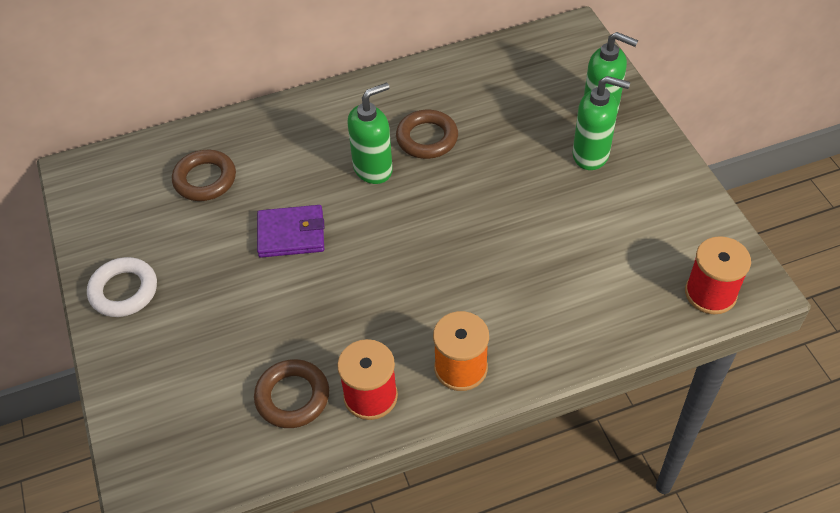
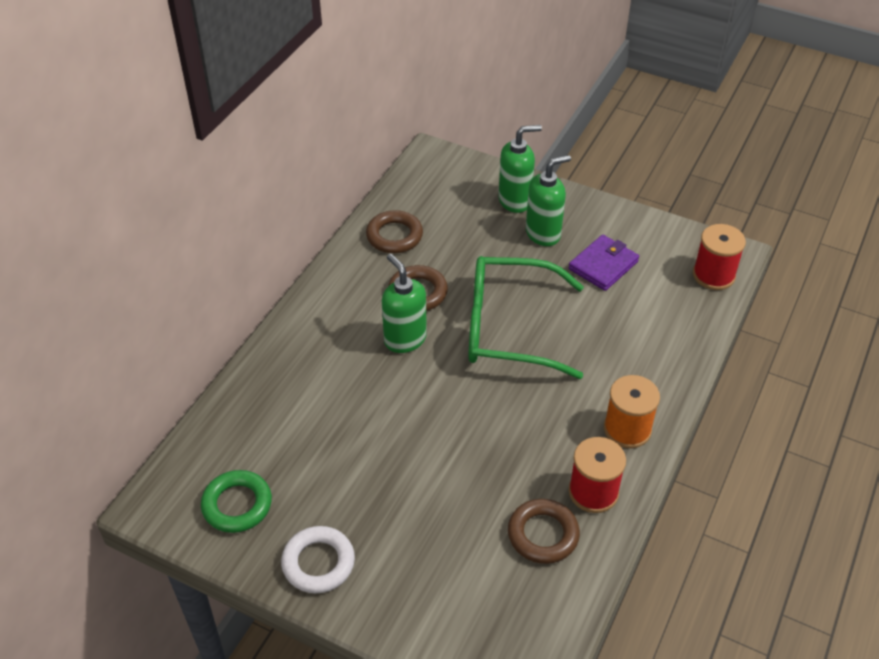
camera: 45 degrees left, 5 degrees down
brown ring [172,150,236,201] -> brown ring moved to [366,210,423,253]
purple wallet [257,205,324,258] -> purple wallet moved to [569,235,639,291]
green soap dispenser [347,82,393,184] -> green soap dispenser turned 45 degrees counterclockwise [382,254,427,353]
none -> green ring [201,470,272,533]
none -> green glasses [468,256,584,379]

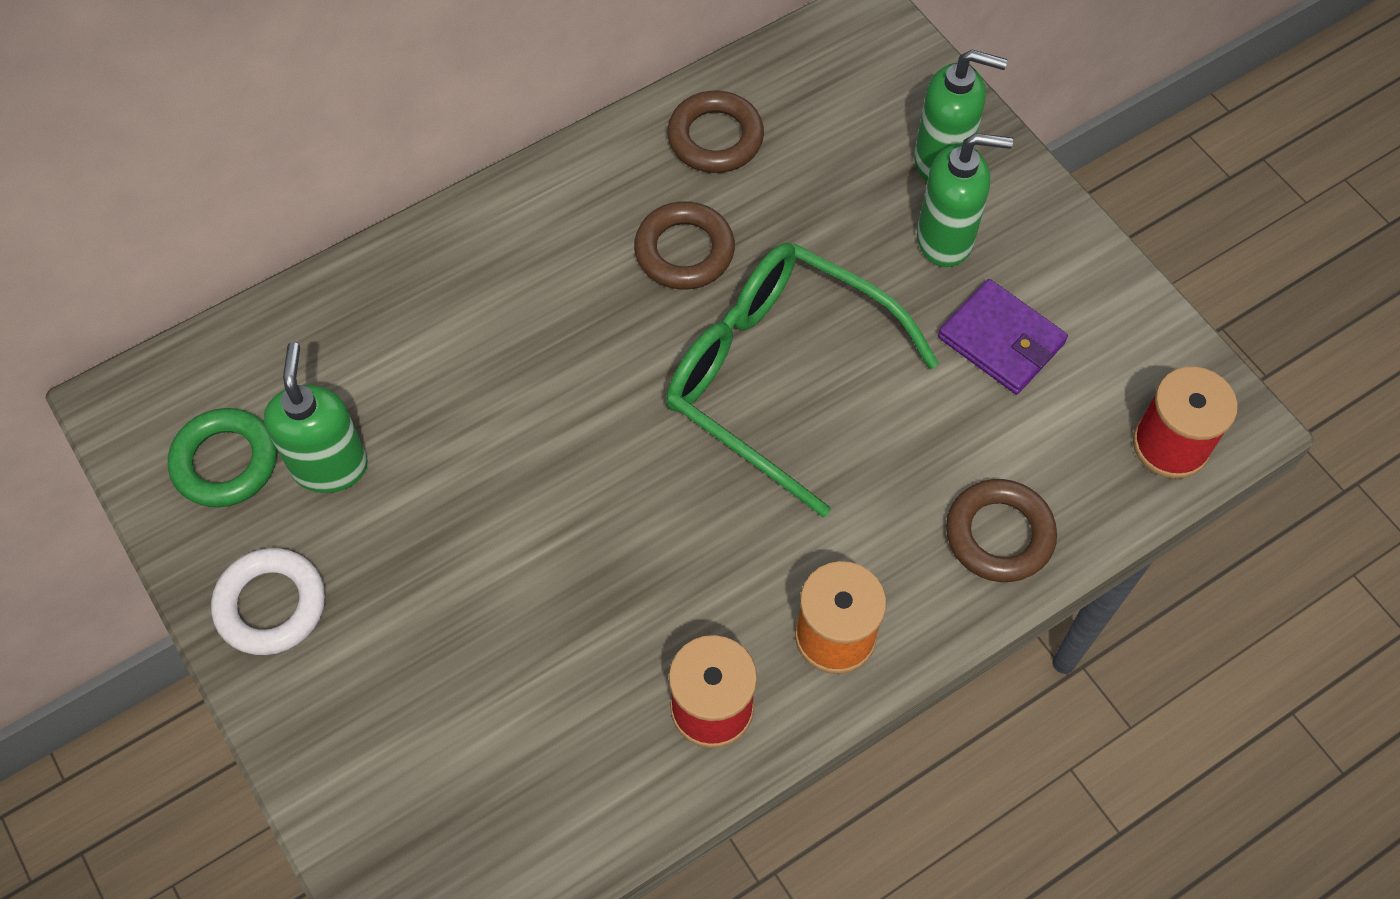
camera: 30 degrees right, 15 degrees up
green soap dispenser [382,254,427,353] -> green soap dispenser moved to [264,342,368,493]
brown ring [508,499,580,564] -> brown ring moved to [946,479,1057,582]
purple wallet [569,235,639,291] -> purple wallet turned 60 degrees clockwise [938,279,1068,394]

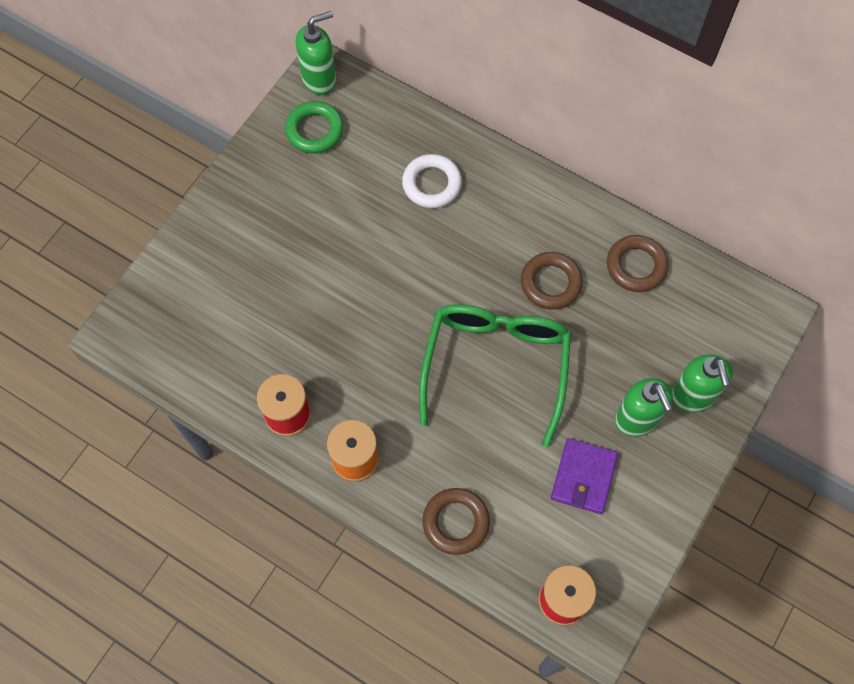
camera: 65 degrees right, 5 degrees up
white ring [211,548,325,655] -> white ring moved to [402,154,462,208]
green soap dispenser [264,342,368,493] -> green soap dispenser moved to [296,11,336,95]

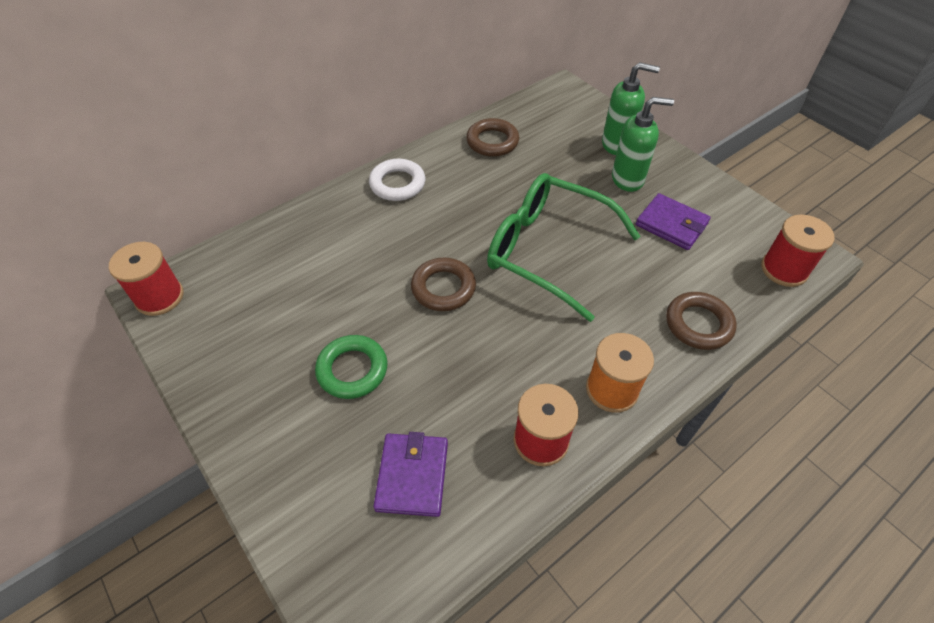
camera: 70 degrees left, 15 degrees down
green ring [285,101,344,153] -> green ring moved to [315,335,388,399]
green soap dispenser [296,11,336,95] -> red spool [109,242,184,316]
white ring [402,154,462,208] -> white ring moved to [369,159,425,201]
brown ring [521,252,583,310] -> brown ring moved to [411,258,476,311]
none -> purple wallet [374,432,448,517]

